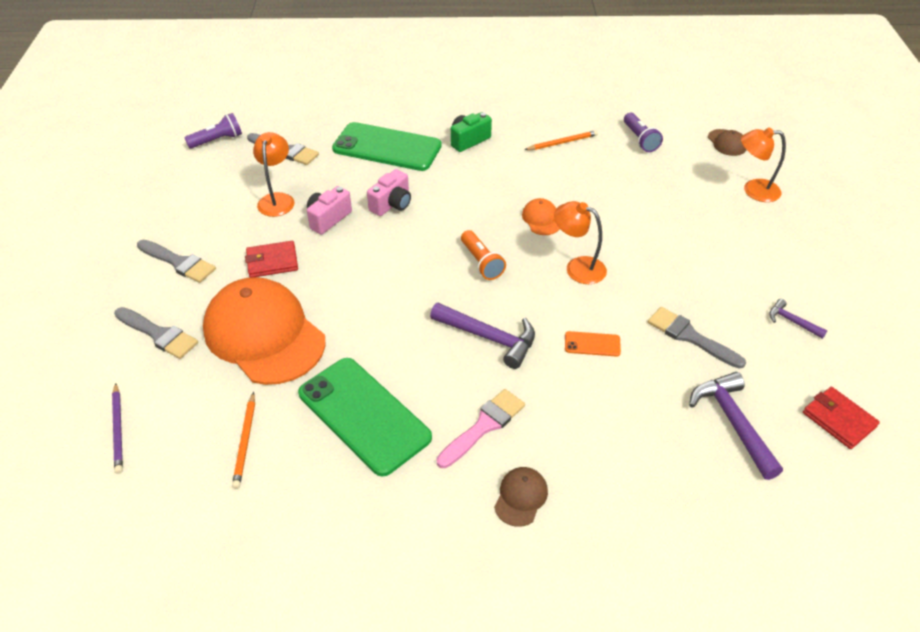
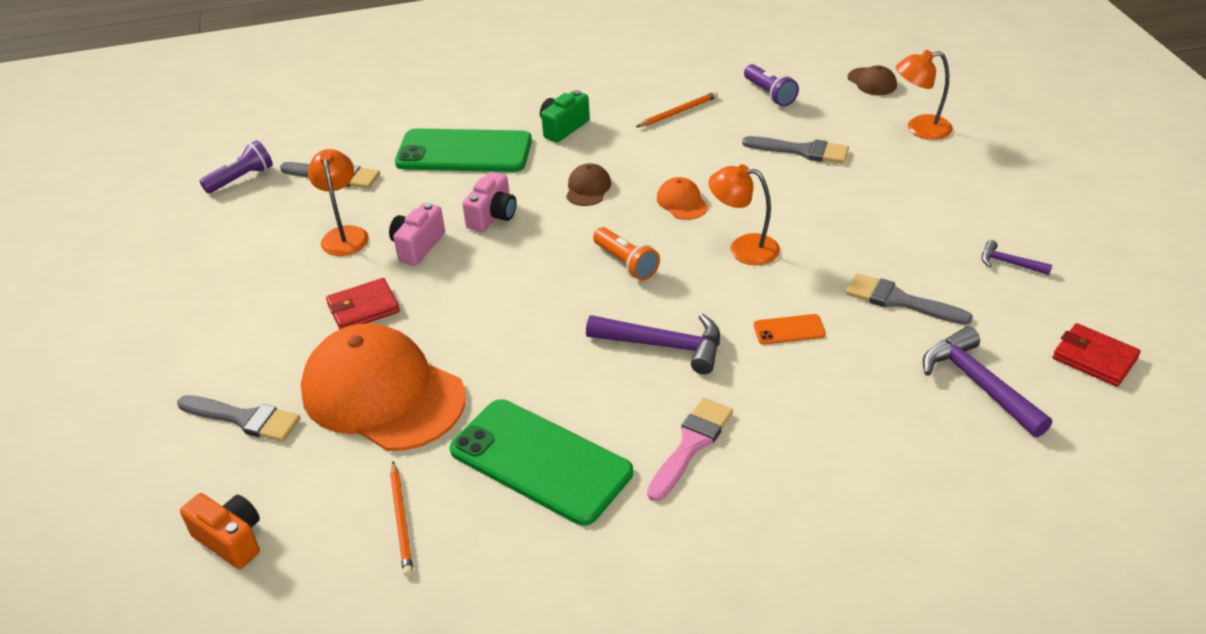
camera: 10 degrees left, 5 degrees down
purple pencil [112,383,123,474] -> orange camera [180,493,260,569]
grey brush [137,240,216,283] -> grey brush moved to [742,136,849,164]
brown cap [494,467,548,527] -> brown cap moved to [566,163,611,206]

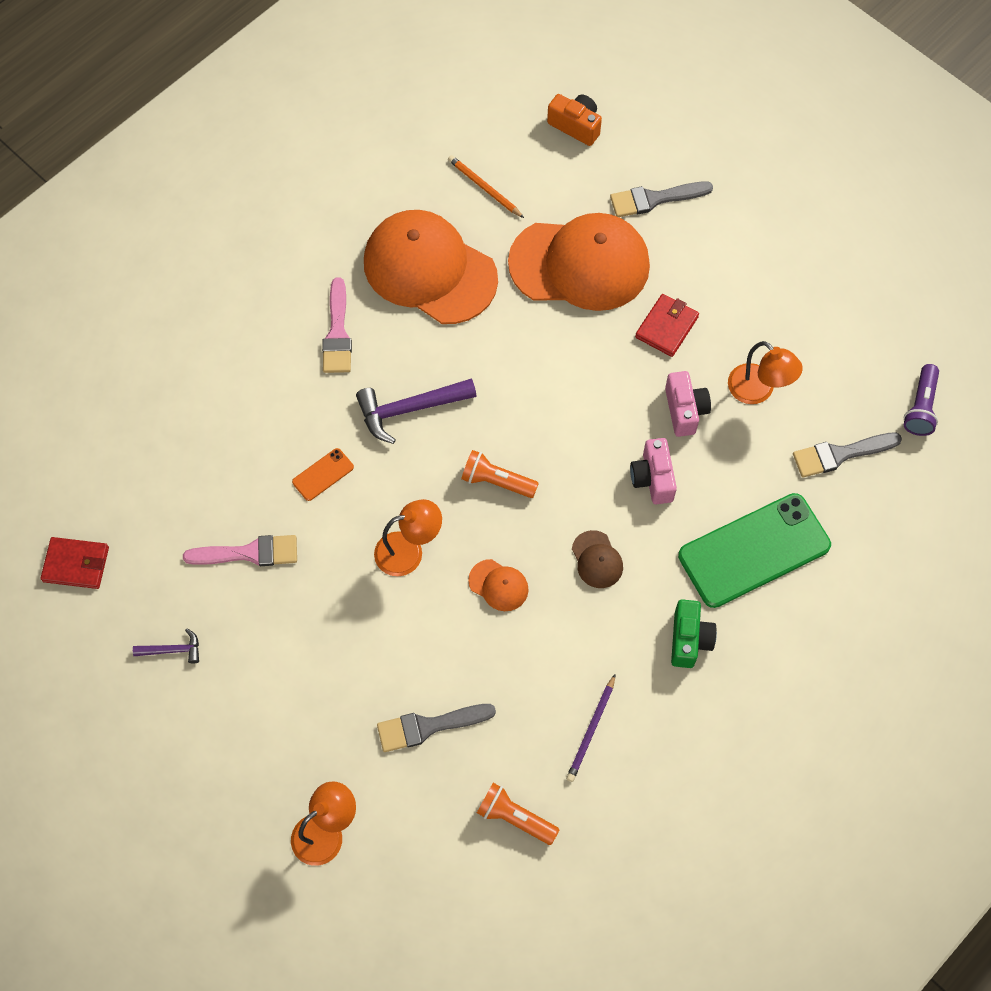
camera: 145 degrees right, 25 degrees up
orange camera [180,493,260,569] -> orange camera turned 150 degrees counterclockwise [547,94,602,146]
green phone [450,399,633,526] -> orange cap [364,210,498,324]
orange pencil [636,91,718,127] -> purple pencil [566,674,616,782]
purple flashlight [744,64,799,107] -> orange flashlight [477,783,559,845]
grey brush [846,273,973,325] -> pink brush [183,535,297,566]
brown cap [848,65,897,95] -> none
purple hammer [923,326,1052,437] -> none

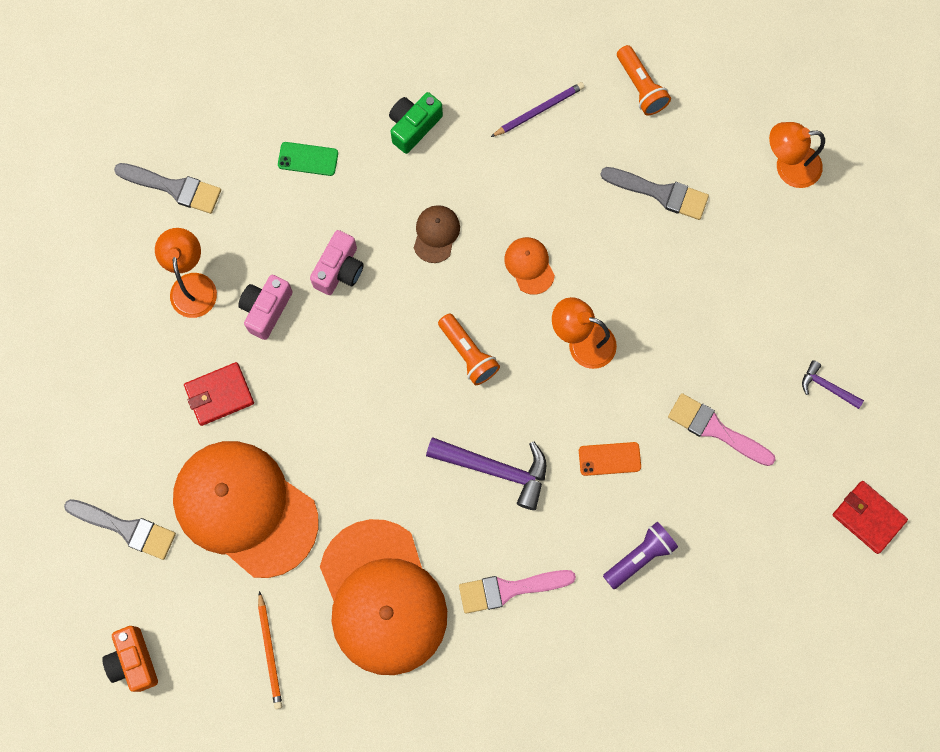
camera: 145 degrees left, 10 degrees up
pink brush [322,277,352,373] -> pink brush turned 135 degrees counterclockwise [459,570,576,614]
green phone [678,493,831,608] -> green phone [278,142,338,176], size x0.42
purple flashlight [904,364,939,436] -> purple flashlight moved to [603,522,678,589]

